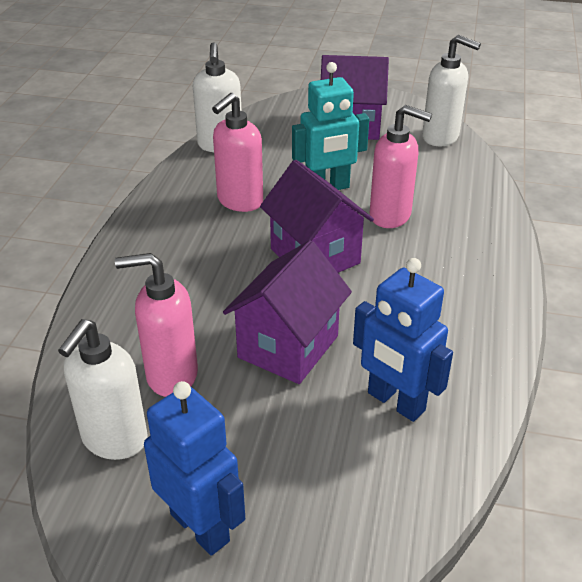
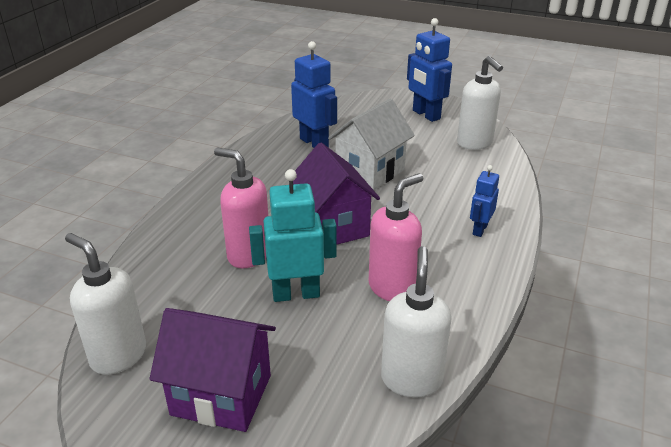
camera: 170 degrees left, 5 degrees down
white soap dispenser [58,319,148,460] -> white soap dispenser turned 120 degrees clockwise [457,56,503,150]
pink soap dispenser [115,253,198,397] -> none
purple house [223,240,352,384] -> white house [328,98,415,190]
none -> blue robot [470,165,499,237]

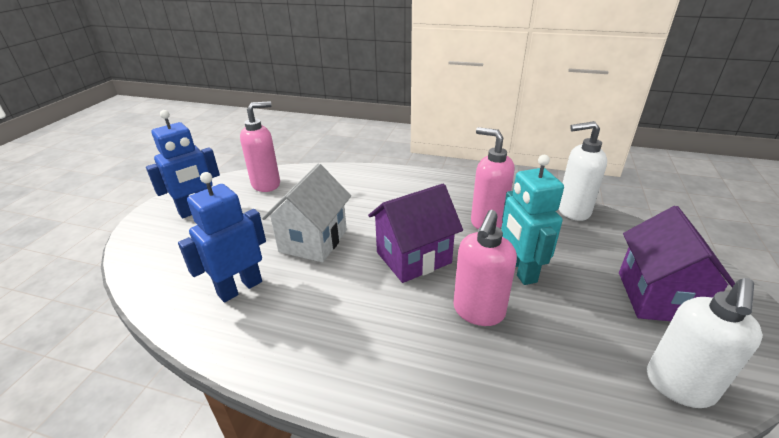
camera: 95 degrees left, 0 degrees up
white house [328,98,415,190] -> white house turned 75 degrees clockwise [262,164,351,263]
white soap dispenser [457,56,503,150] -> pink soap dispenser [240,101,280,192]
blue robot [470,165,499,237] -> none

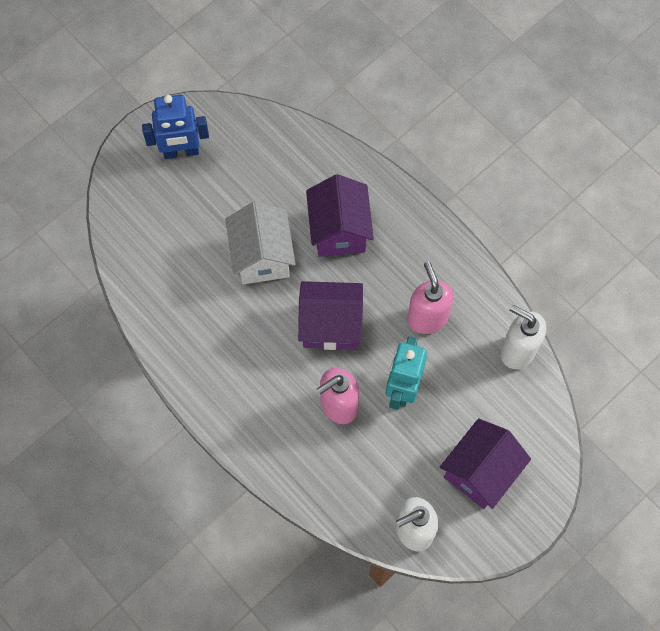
camera: 30 degrees right, 35 degrees up
blue robot [178,172,266,302] -> none
pink soap dispenser [240,101,280,192] -> none
white house [262,164,351,263] -> white house turned 60 degrees counterclockwise [225,201,296,284]
none -> purple house [306,174,374,257]

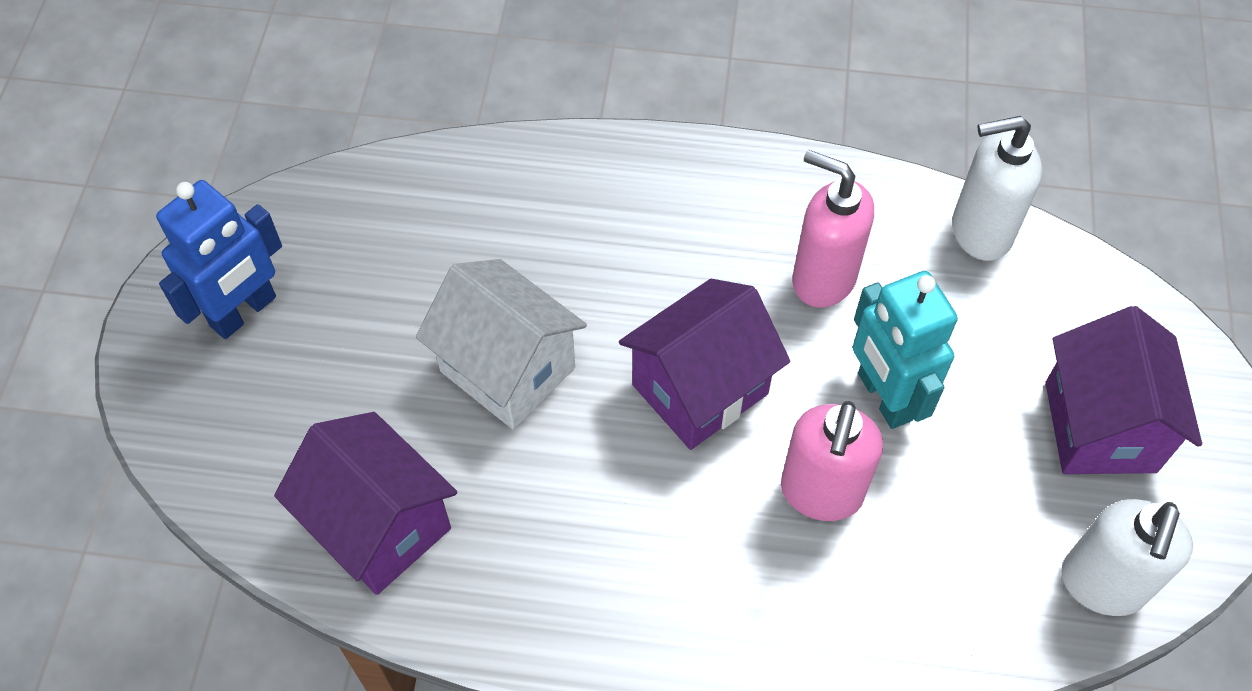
camera: 40 degrees left, 10 degrees down
purple house [306,174,374,257] -> purple house moved to [274,412,457,595]

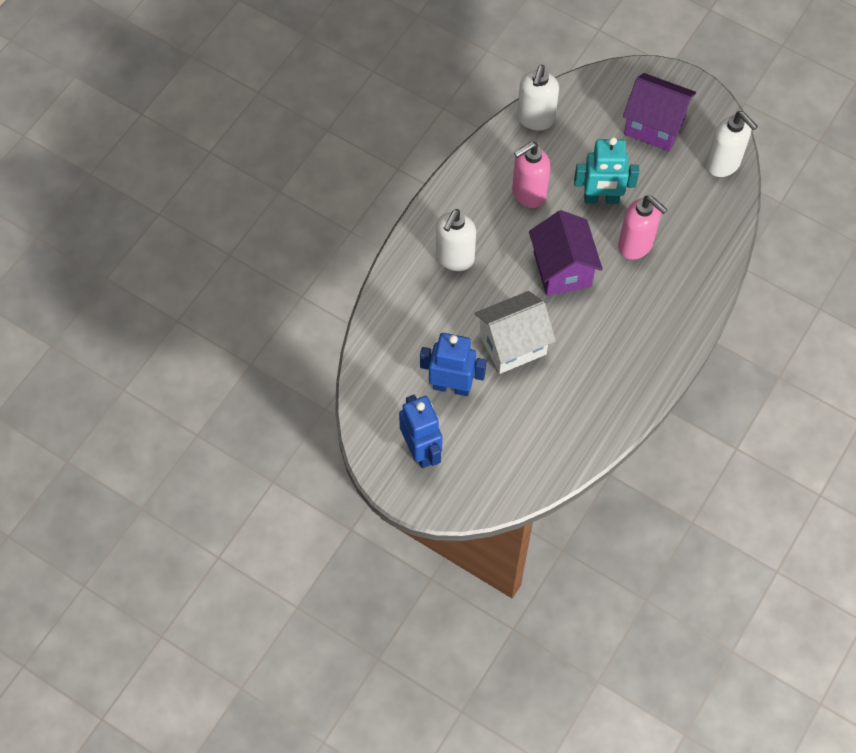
camera: 65 degrees left, 5 degrees up
purple house [274,412,457,595] -> none
none -> blue robot [420,333,486,396]
none -> white soap dispenser [436,209,476,271]

